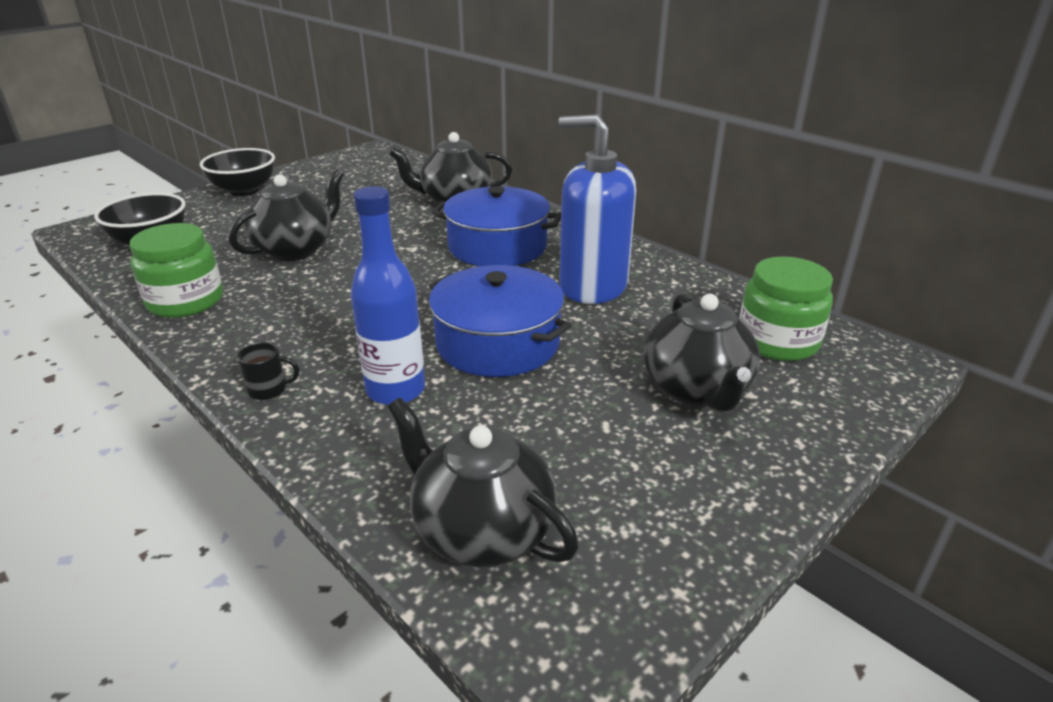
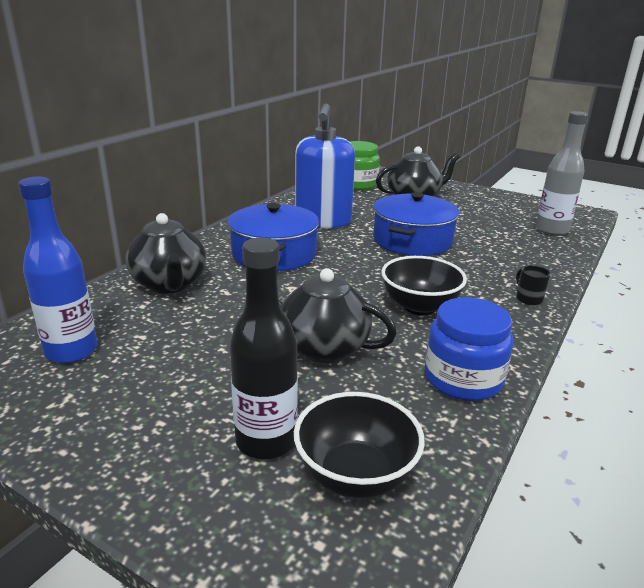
camera: 105 degrees left, 5 degrees down
green jar [129,223,223,318] -> blue jar [425,297,513,401]
black bowl [200,148,275,196] -> black bowl moved to [381,256,467,316]
blue bottle [350,186,425,405] -> blue bottle moved to [18,176,97,363]
black teapot [387,398,579,568] -> grey bottle [536,111,588,236]
none -> black bottle [229,238,298,459]

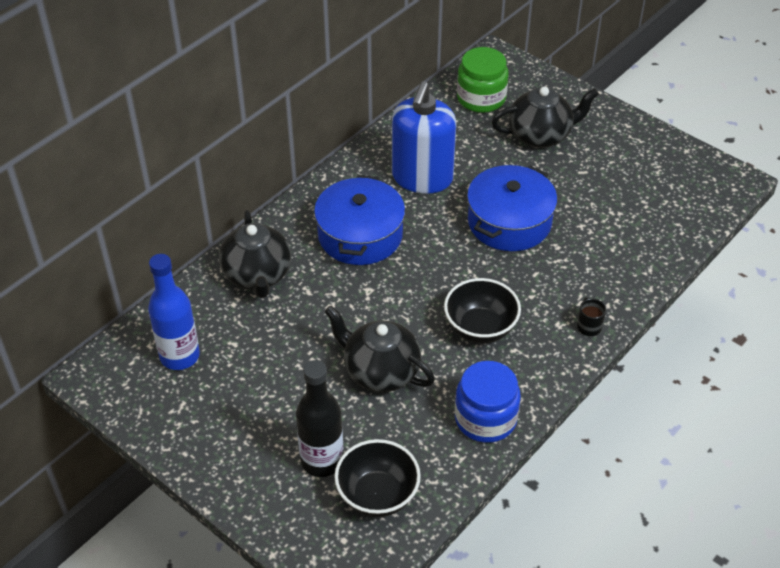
camera: 10 degrees right, 20 degrees up
grey bottle [536,111,588,236] -> none

